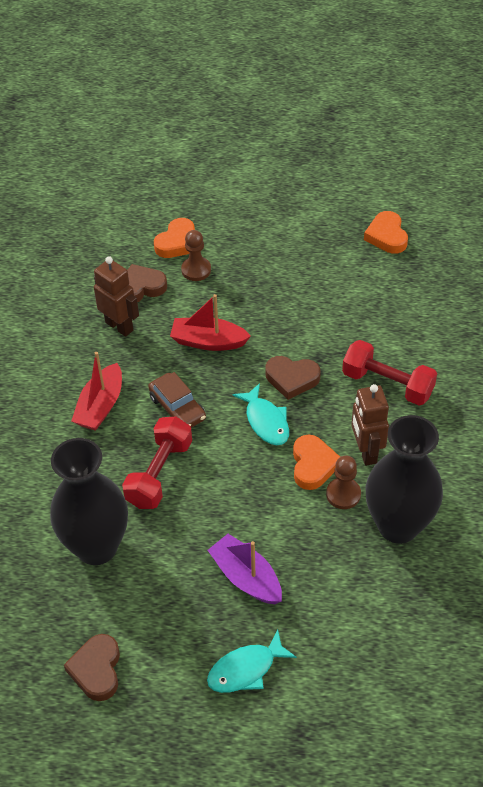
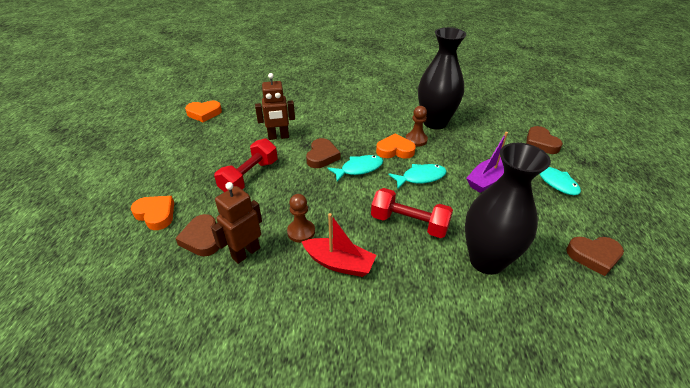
camera: 90 degrees left, 10 degrees down
brown car [148,372,206,428] -> none
red boat [170,294,251,351] -> none
brown pawn [181,230,211,281] -> brown pawn moved to [287,194,315,243]
red dumbbell [342,340,437,405] -> red dumbbell moved to [214,138,277,192]
brown robot [351,384,389,466] -> brown robot moved to [255,73,295,140]
none -> turquoise fish [389,164,447,189]
none -> brown heart [526,126,563,154]

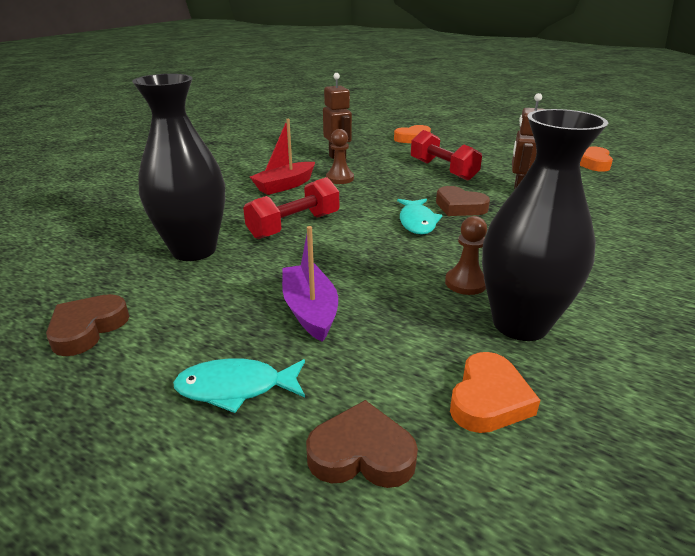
camera: 115 degrees right, 10 degrees down
brown heart [175,214,219,256] -> none
orange heart [376,134,416,159] -> orange heart moved to [450,352,541,433]
turquoise fish [389,164,447,189] -> none

